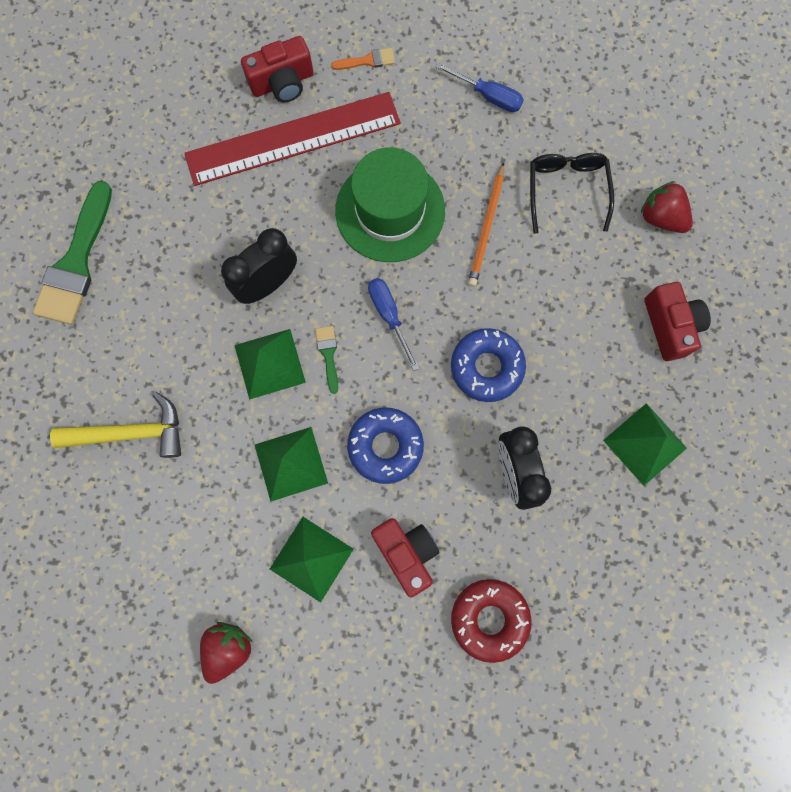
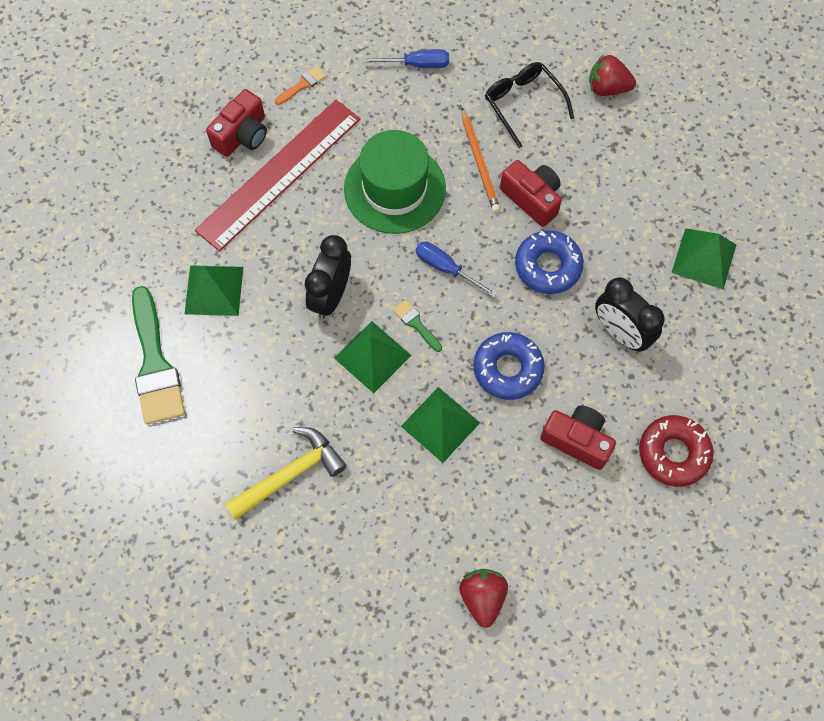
camera: 30 degrees left, 10 degrees down
green pyramid [270,517,354,603] -> green pyramid moved to [185,265,243,316]
red camera [644,282,711,361] -> red camera moved to [500,160,562,227]

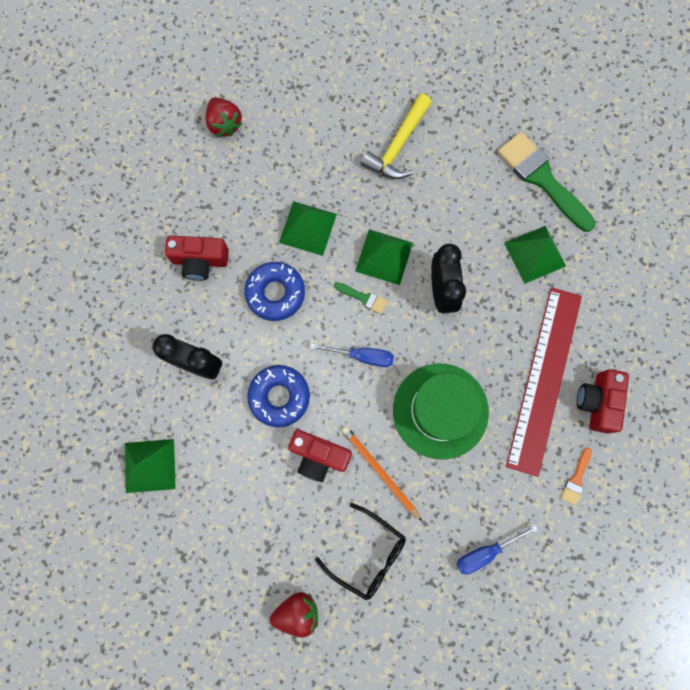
camera: 155 degrees right, 10 degrees up
red donut [639,415,714,487] -> none

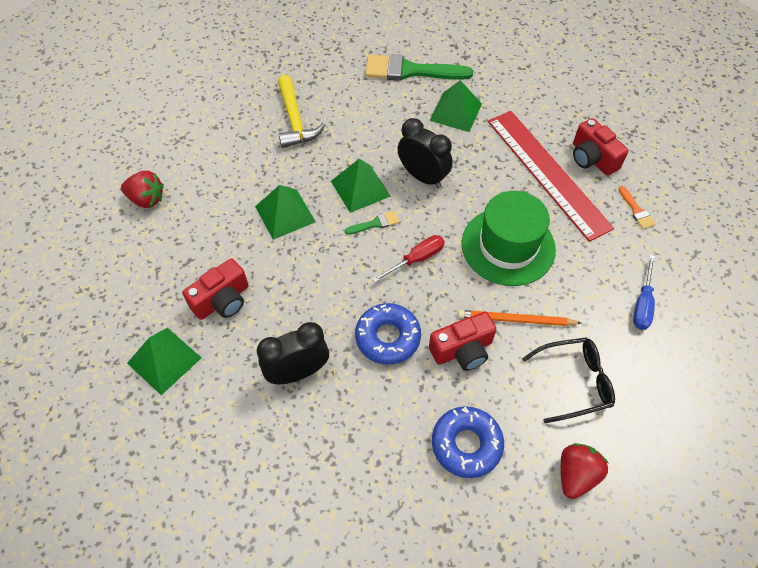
camera: 45 degrees left, 20 degrees down
green pyramid [125,439,176,493] -> green pyramid moved to [127,328,201,395]
blue donut [244,262,305,321] -> blue donut moved to [432,406,504,478]
blue screwdriver [310,343,394,367] -> red screwdriver [372,235,445,282]

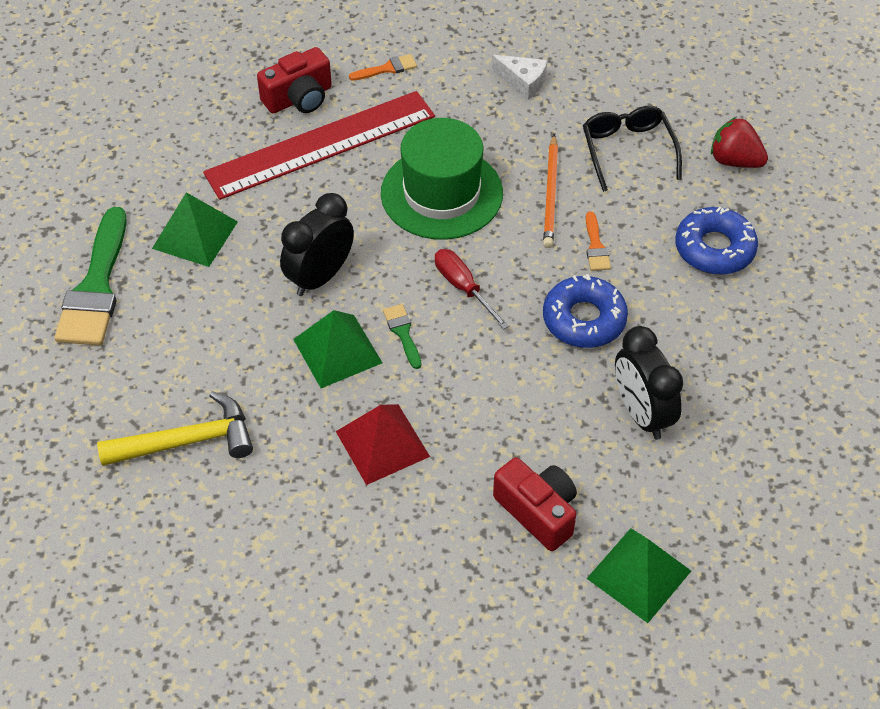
camera: 90 degrees left, 5 degrees down
red strawberry [121,171,164,208] -> none
green pyramid [255,185,316,240] -> red pyramid [336,404,430,485]
red camera [429,312,497,371] -> orange brush [586,211,611,271]
blue screwdriver [633,255,655,330] -> white cheese [492,55,547,100]

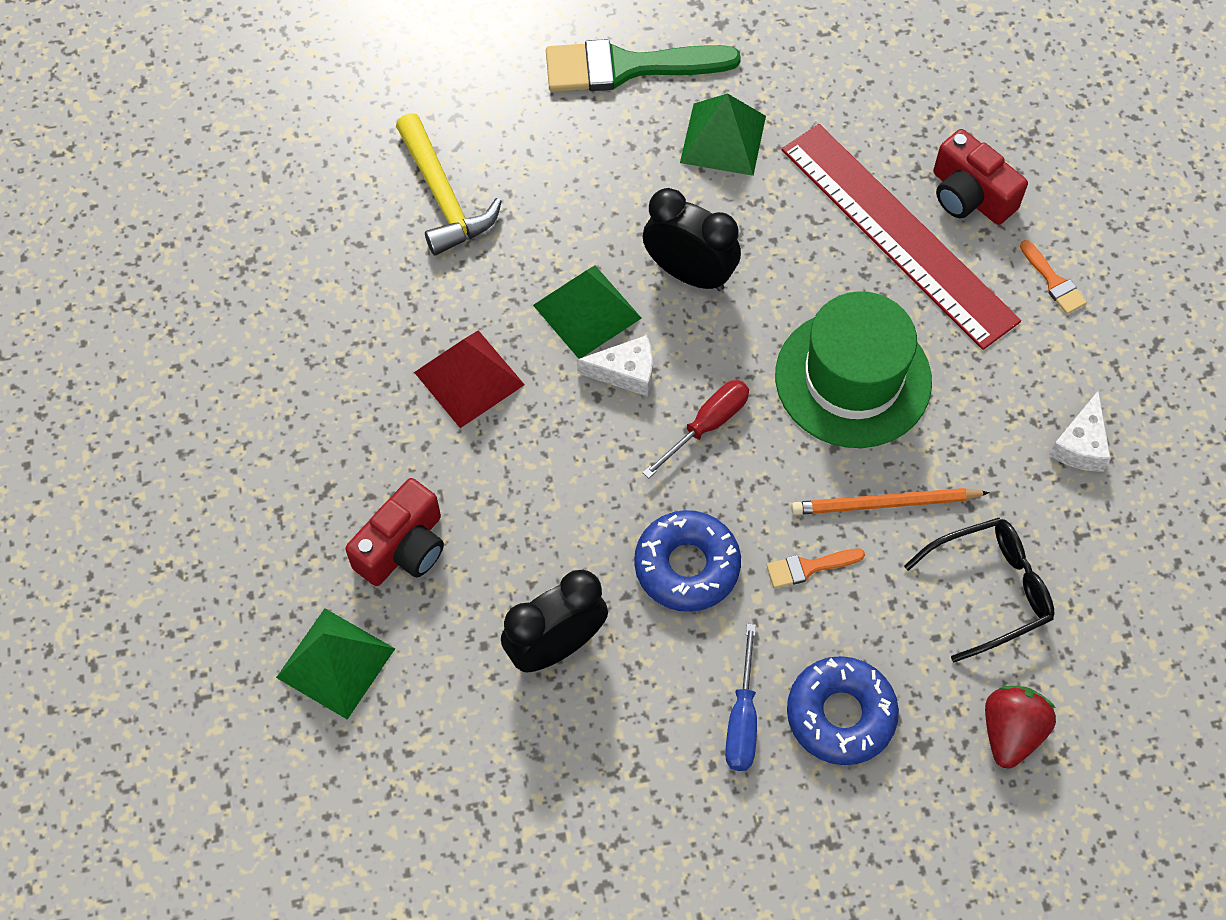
camera: 80 degrees right, 10 degrees up
green brush [383,304,421,369] -> white cheese [577,335,653,396]
none -> blue screwdriver [725,624,757,771]

